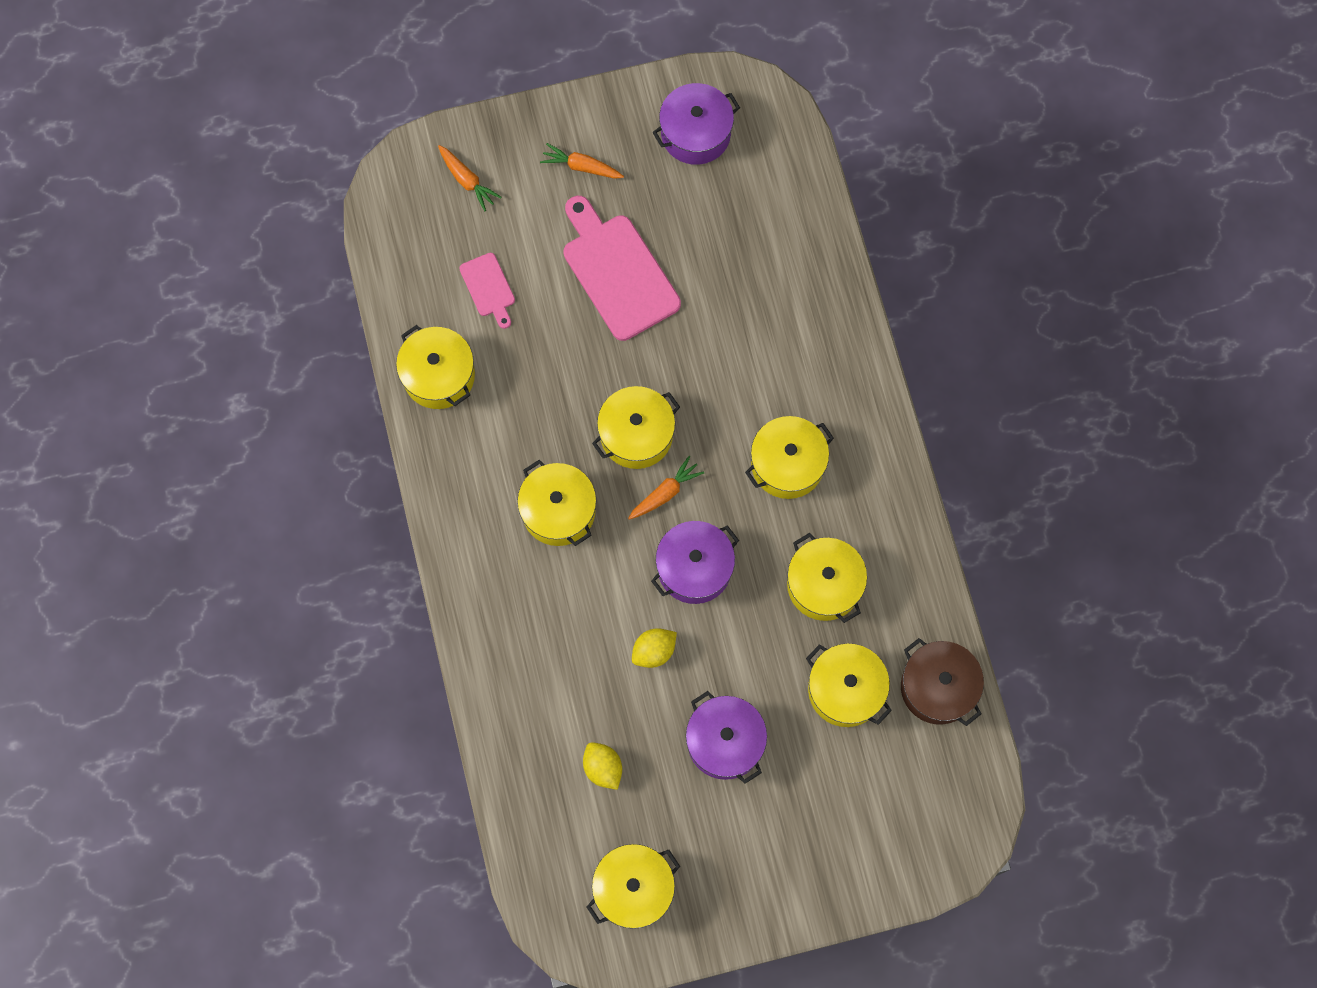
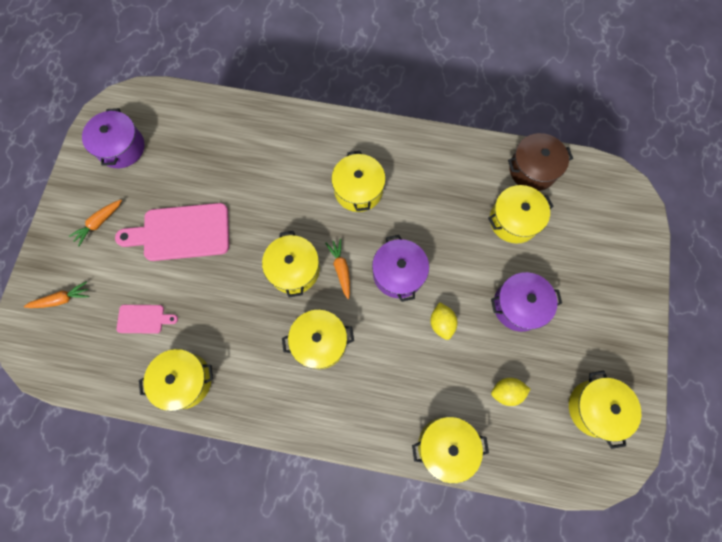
camera: 65 degrees left, 0 degrees up
yellow pot [787,533,867,623] -> yellow pot moved to [412,417,489,484]

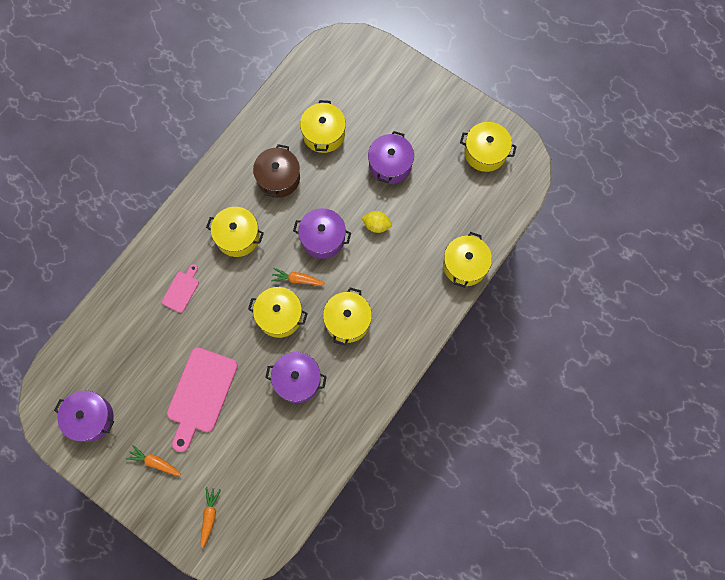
camera: 65 degrees left, 0 degrees up
orange carrot [69,200,122,246] -> orange carrot turned 135 degrees clockwise [126,445,181,475]
pink cutting board [117,305,178,334] -> pink cutting board moved to [162,264,199,313]
yellow pot [139,349,213,411] -> none
yellow lemon [491,378,531,406] -> none
brown pot [508,133,573,191] -> brown pot moved to [253,144,300,198]
none -> purple pot [265,352,327,403]

